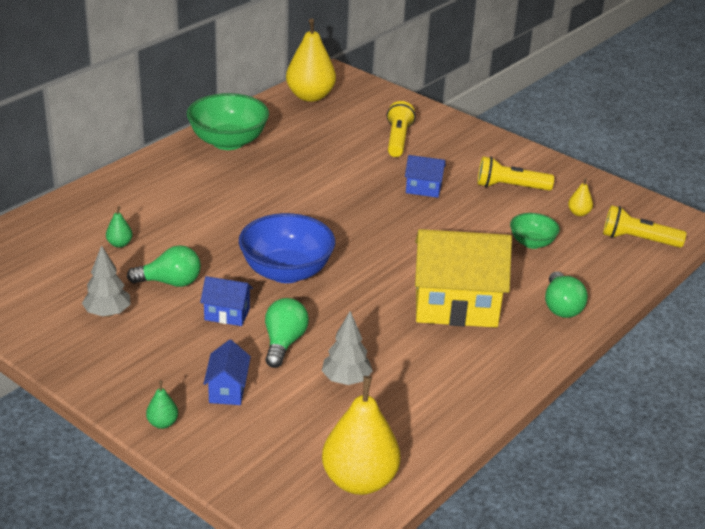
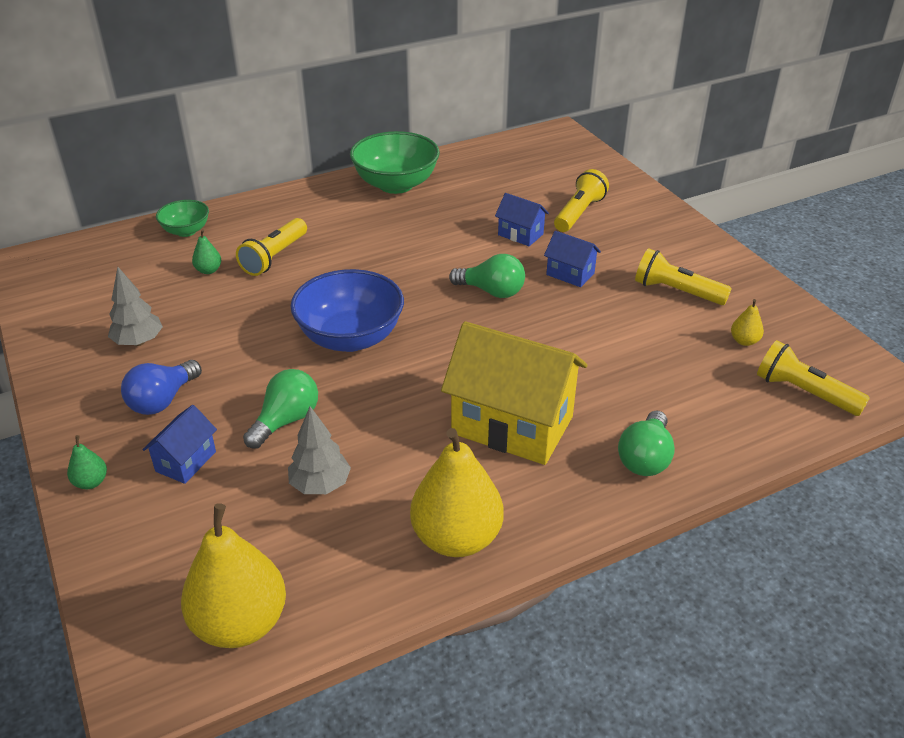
camera: 25 degrees right, 5 degrees up
green light bulb [127,245,201,287] -> green light bulb moved to [449,254,525,298]
blue house [200,276,253,326] -> blue house moved to [495,193,549,246]
yellow pear [286,18,336,102] -> yellow pear moved to [410,428,503,557]
green bowl [510,213,560,249] -> green bowl moved to [156,200,209,237]
none -> blue light bulb [121,360,202,415]
none -> yellow flashlight [236,218,307,276]

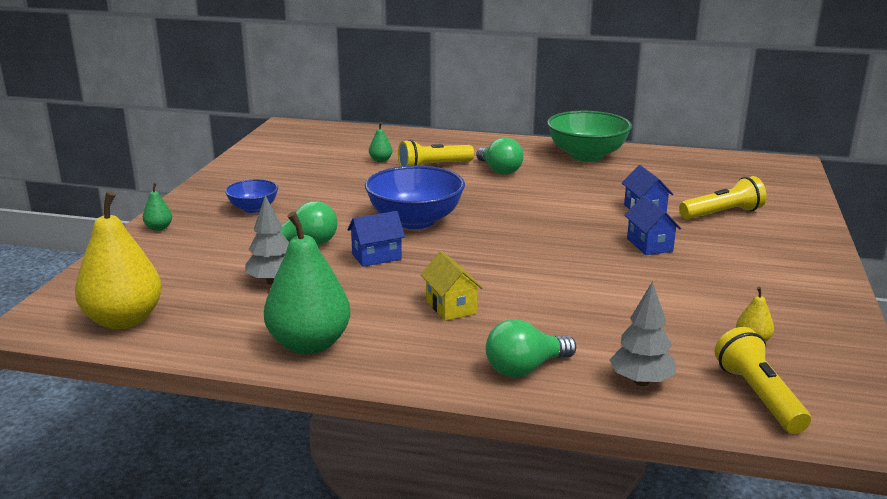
camera: 40 degrees right, 15 degrees down
grey tree [108,267,163,346] -> grey tree moved to [609,281,676,386]
blue light bulb [121,360,202,415] -> blue bowl [225,179,278,213]
blue house [143,405,217,484] -> blue house moved to [347,211,405,267]
green bowl [156,200,209,237] -> none
yellow pear [410,428,503,557] -> green pear [264,211,351,355]
yellow house [441,321,587,465] -> yellow house [420,251,483,321], size x0.47
green light bulb [449,254,525,298] -> green light bulb moved to [476,137,524,175]
yellow flashlight [635,248,732,305] -> none

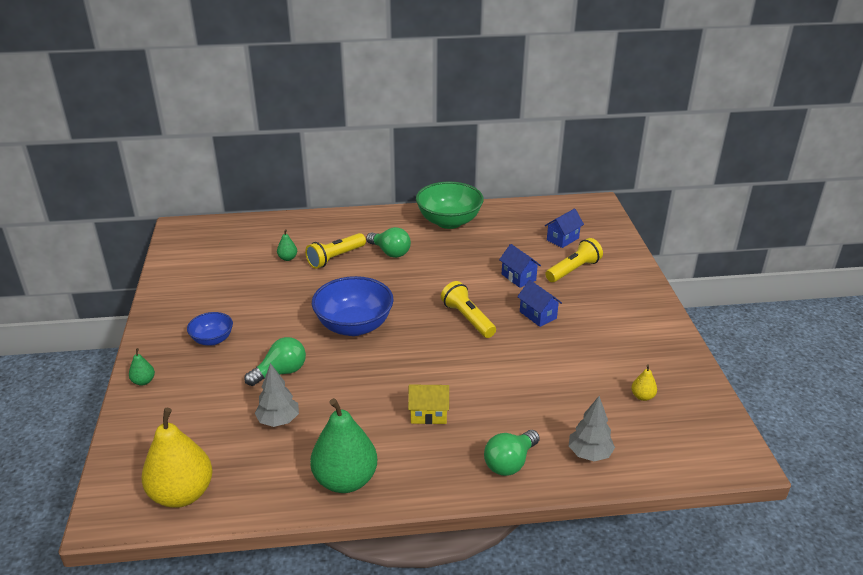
camera: 20 degrees left, 10 degrees up
blue house [347,211,405,267] -> blue house moved to [545,208,584,248]
yellow house [420,251,483,321] -> yellow house turned 45 degrees counterclockwise [408,384,449,424]
yellow flashlight [715,327,811,434] -> yellow flashlight moved to [441,281,496,338]

